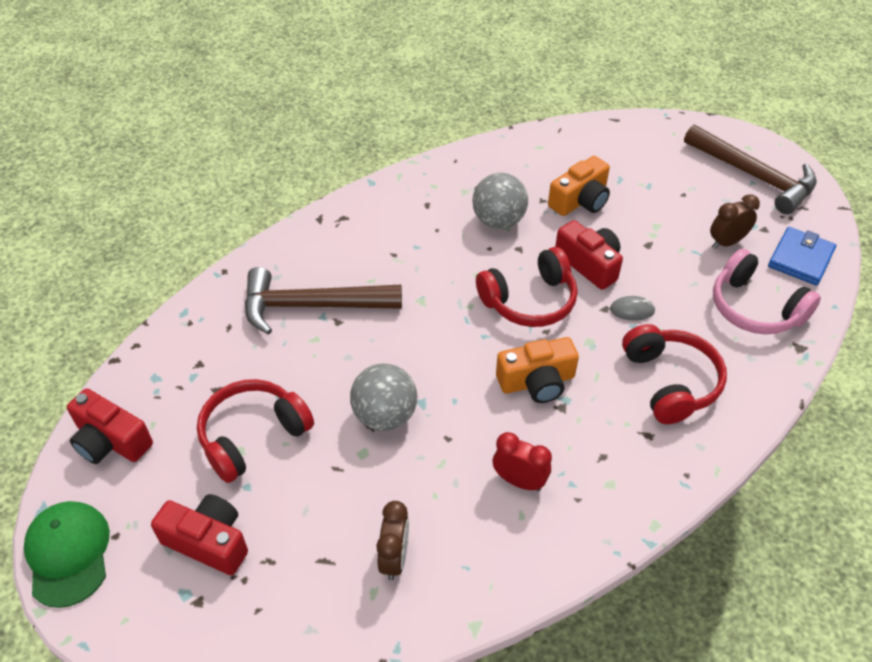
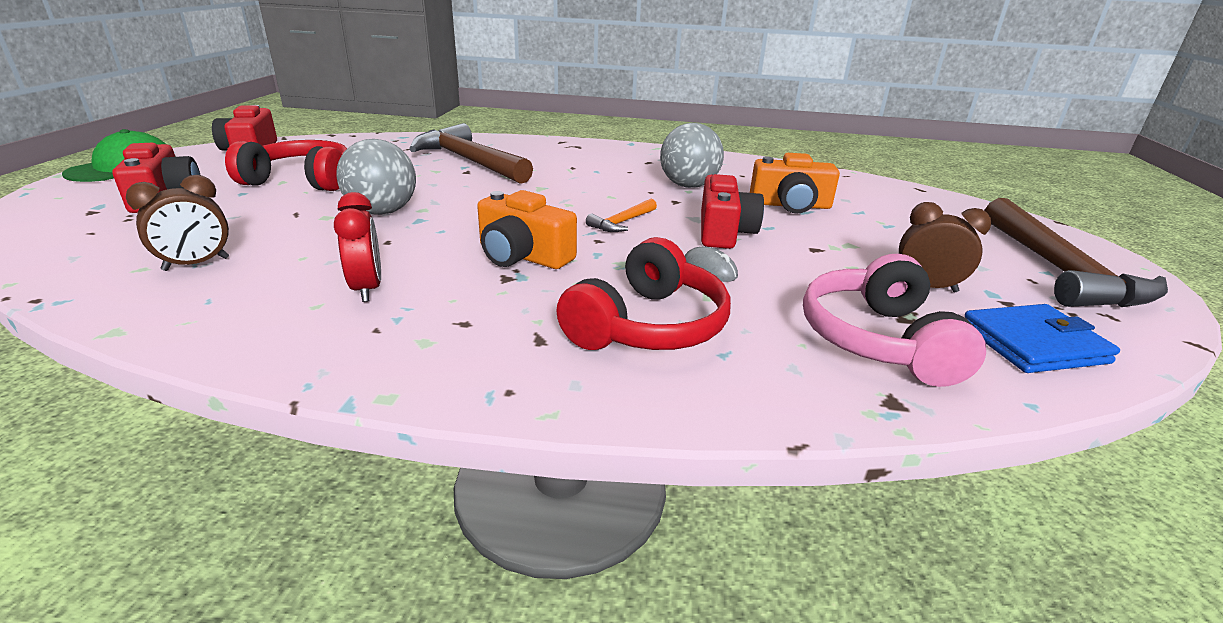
camera: 45 degrees right, 20 degrees down
red headphones [476,247,577,327] -> orange hammer [586,199,657,232]

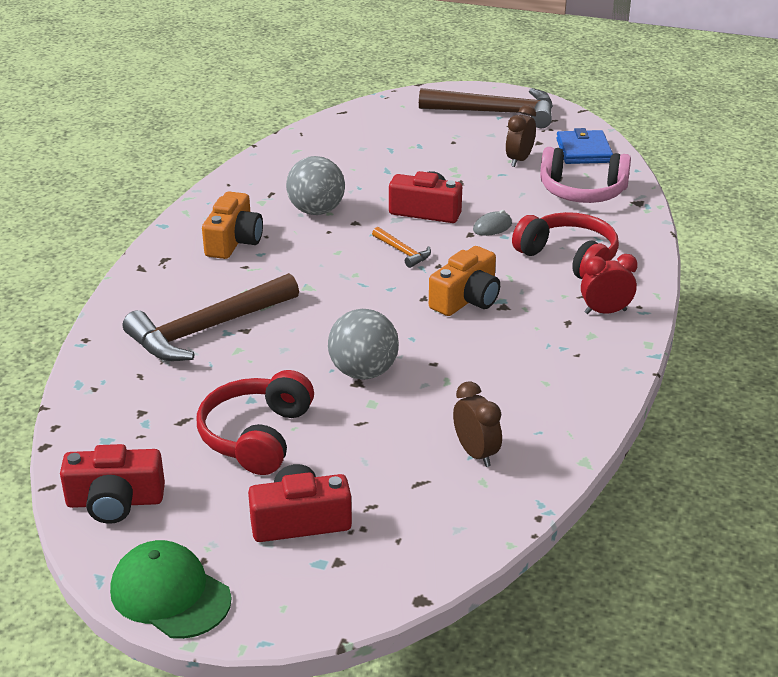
camera: 80 degrees left, 5 degrees up
red clock [334,192,381,302] -> red clock moved to [581,254,638,314]
orange camera [750,153,840,213] -> orange camera moved to [202,192,263,259]

